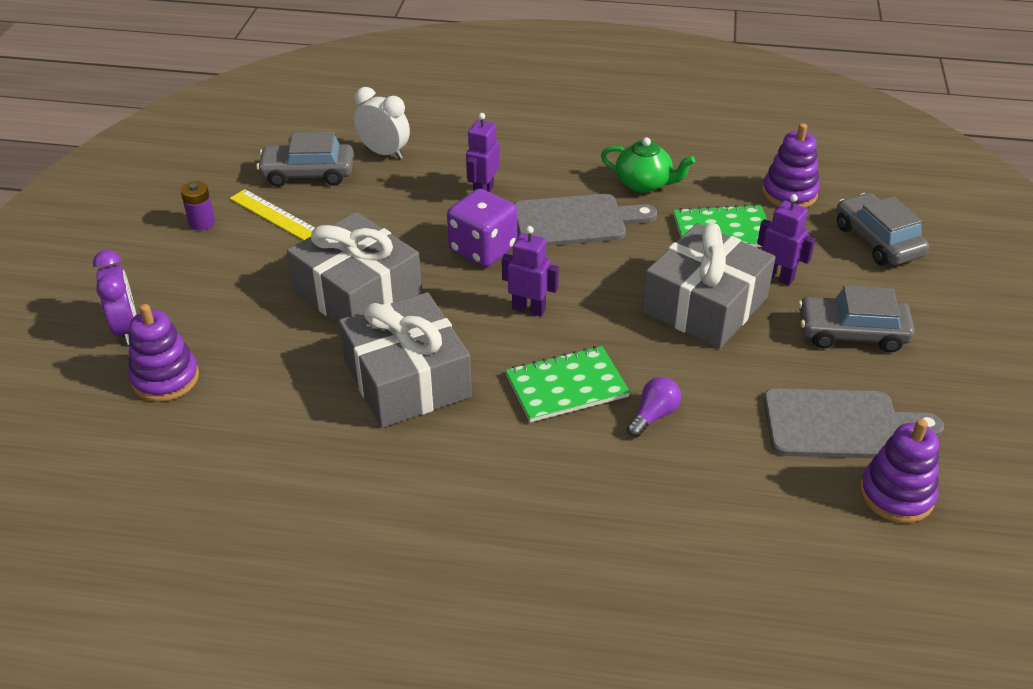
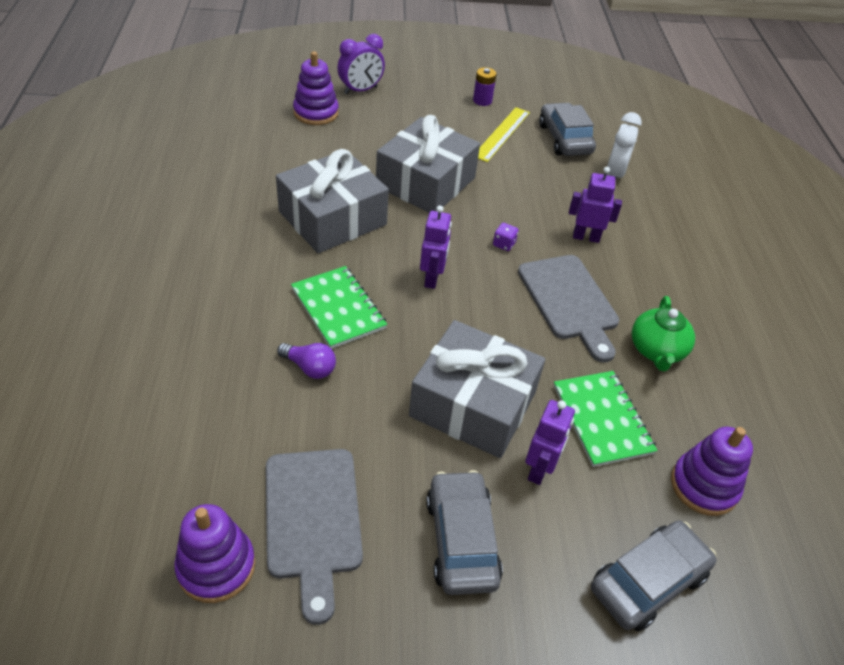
camera: 75 degrees right, 5 degrees up
purple dice [447,189,517,267] -> purple dice [493,223,519,251], size x0.41

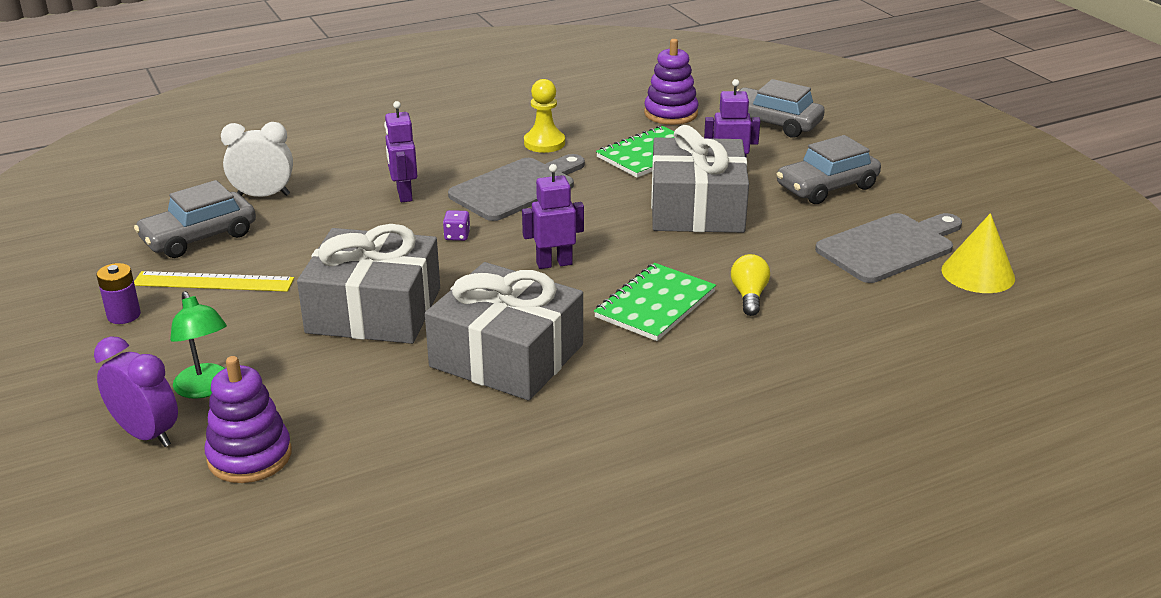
camera: 110 degrees left, 15 degrees down
purple stacking toy [174,504,255,603] -> yellow cone [942,213,1015,293]
purple light bulb [277,343,336,379] -> yellow light bulb [731,254,770,316]
green teapot [632,296,695,372] -> yellow pawn [524,79,565,153]
none -> green lamp [170,291,227,399]

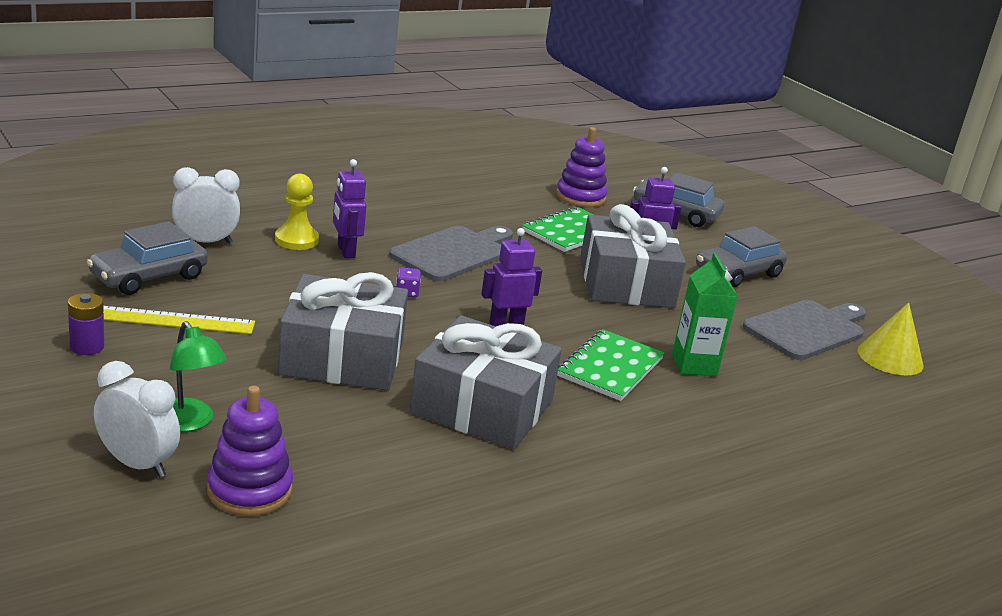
camera: 10 degrees left, 5 degrees down
purple clock [94,336,178,447] -> white clock [94,361,180,478]
yellow pawn [524,79,565,153] -> yellow pawn moved to [275,174,319,250]
yellow light bulb [731,254,770,316] -> green carton [672,253,738,376]

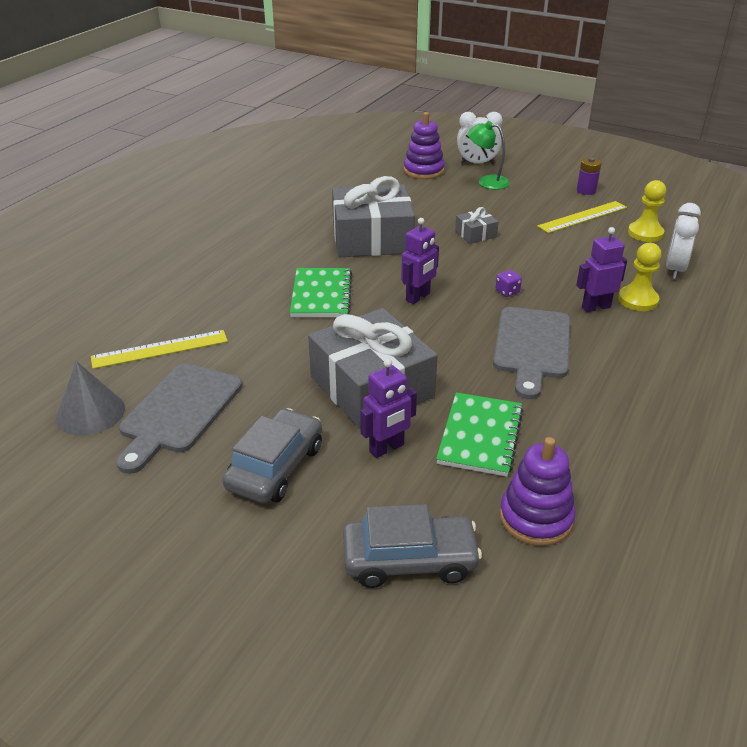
camera: 155 degrees right, 10 degrees up
grey car [87,221,208,295] -> yellow pawn [628,180,666,242]
white clock [172,167,240,244] -> white clock turned 150 degrees clockwise [666,203,701,279]
grey gift [278,272,408,390] -> grey gift [455,207,499,244], size x0.43
purple robot [333,159,366,258] -> purple robot turned 60 degrees counterclockwise [576,227,627,312]
green carton [672,253,738,376] -> none
yellow cone [857,302,924,375] -> grey cone [56,361,125,436]
none -> yellow ruler [91,330,228,369]

